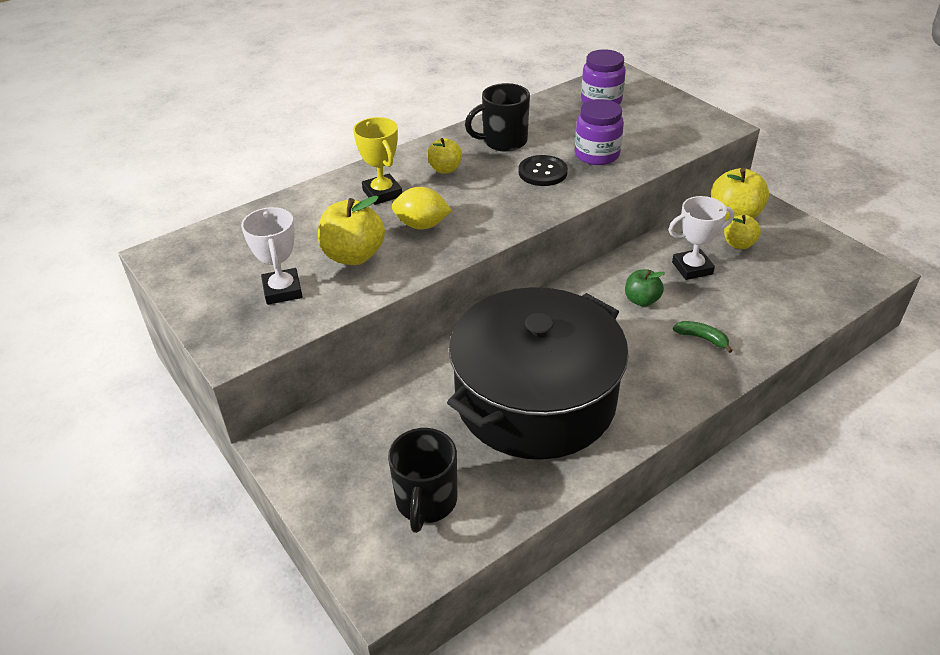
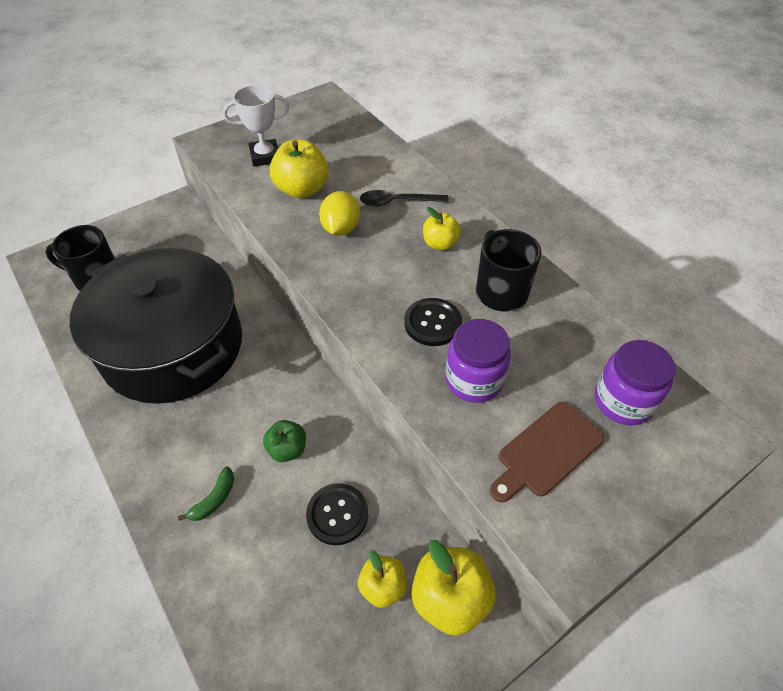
camera: 90 degrees right, 10 degrees up
yellow trophy [353,117,402,205] -> black spoon [360,190,449,207]
white trophy [668,196,734,280] -> black button [306,483,368,545]
none -> brown cutting board [490,402,604,502]

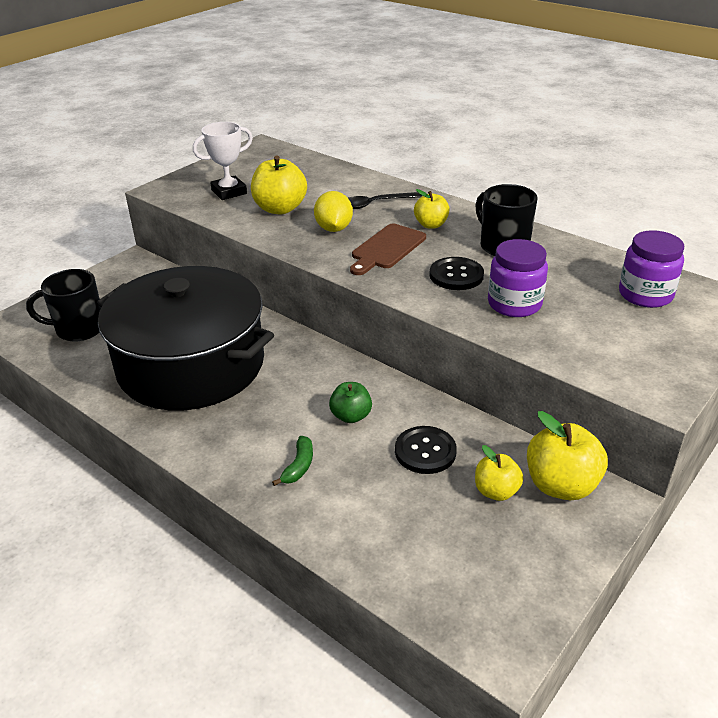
camera: 15 degrees left, 15 degrees down
brown cutting board [490,402,604,502] -> brown cutting board moved to [350,224,426,275]

